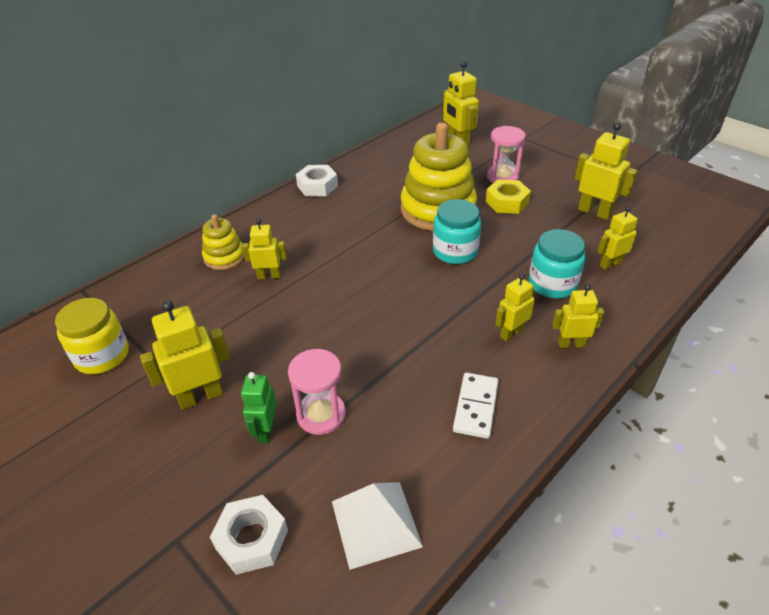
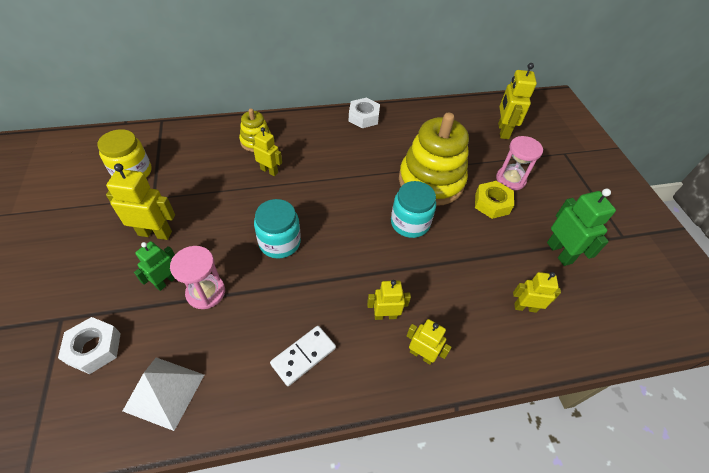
camera: 30 degrees right, 10 degrees up
turquoise jar [529,229,586,299] -> turquoise jar moved to [254,199,301,259]
yellow robot [574,122,638,220] -> green robot [547,188,616,266]

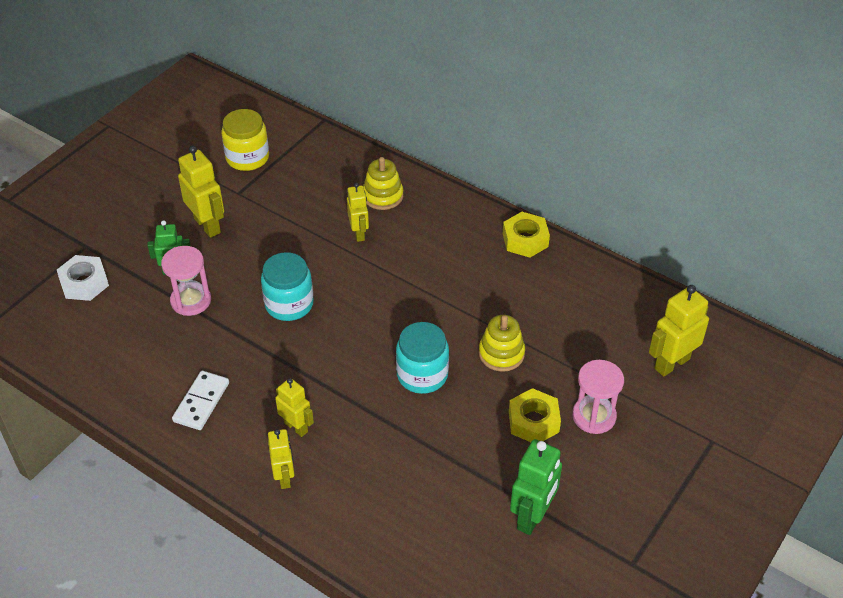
camera: 50 degrees right, 5 degrees down
white pyramid [123,357,204,431] -> none
white domino [270,326,336,386] -> white domino turned 75 degrees counterclockwise [172,371,229,430]
white nut [349,98,380,128] -> yellow nut [503,212,550,258]
yellow stacking toy [399,113,469,206] -> yellow stacking toy [479,315,525,372], size x0.50
yellow robot [513,272,561,313] -> none

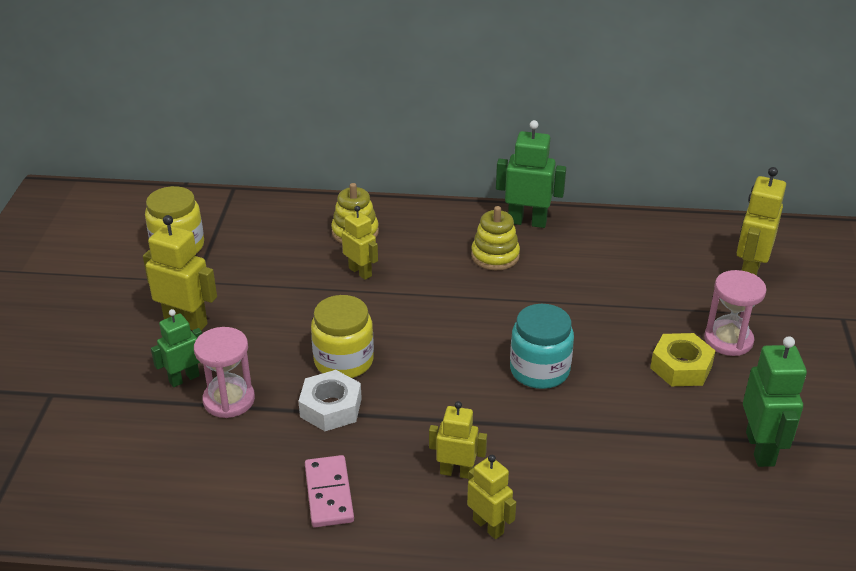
camera: 30 degrees left, 10 degrees down
white nut [57,255,109,301] -> white nut moved to [298,370,362,431]
white domino [172,371,229,430] -> pink domino [305,455,354,527]
turquoise jar [261,252,314,321] -> yellow jar [311,295,374,378]
yellow stacking toy [479,315,525,372] -> yellow stacking toy moved to [471,206,520,270]
yellow nut [503,212,550,258] -> green robot [496,120,566,228]

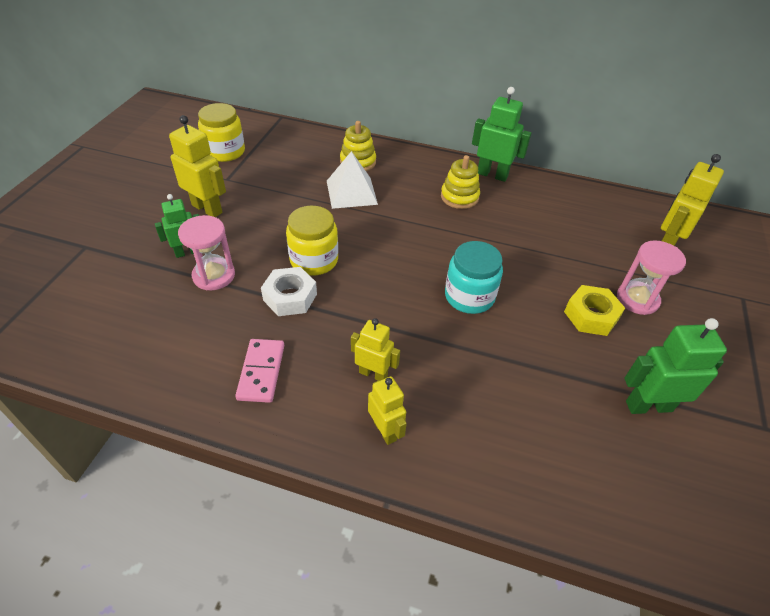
camera: 10 degrees right, 10 degrees up
yellow robot [342,206,378,280] -> white pyramid [327,151,378,209]
green robot [743,336,807,467] -> green robot turned 105 degrees counterclockwise [624,318,727,414]

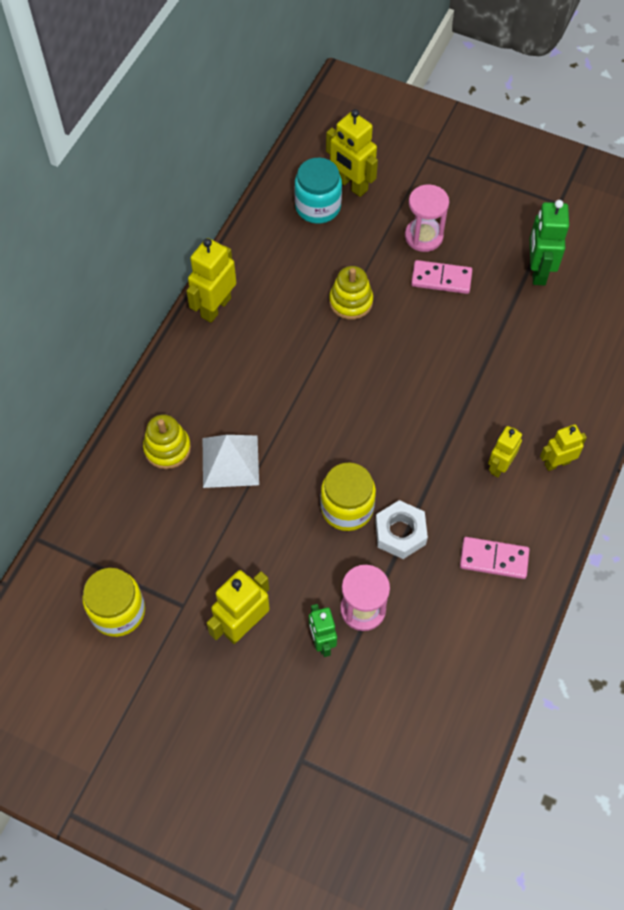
camera: 80 degrees left, 15 degrees up
yellow stacking toy [441,155,480,209] -> yellow stacking toy moved to [329,266,373,320]
turquoise jar [445,241,503,314] -> turquoise jar moved to [294,158,342,224]
green robot [472,87,531,182] -> yellow robot [187,238,236,323]
yellow nut [564,285,625,336] -> pink domino [411,260,472,294]

